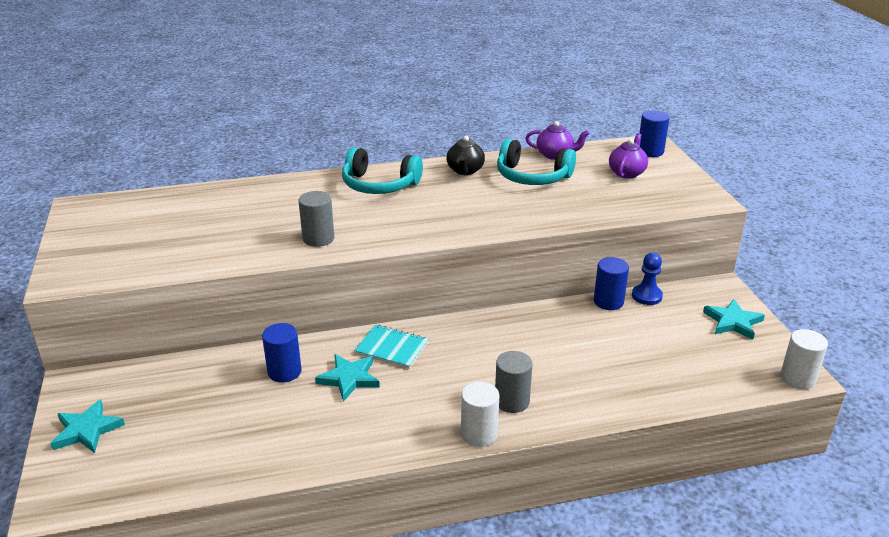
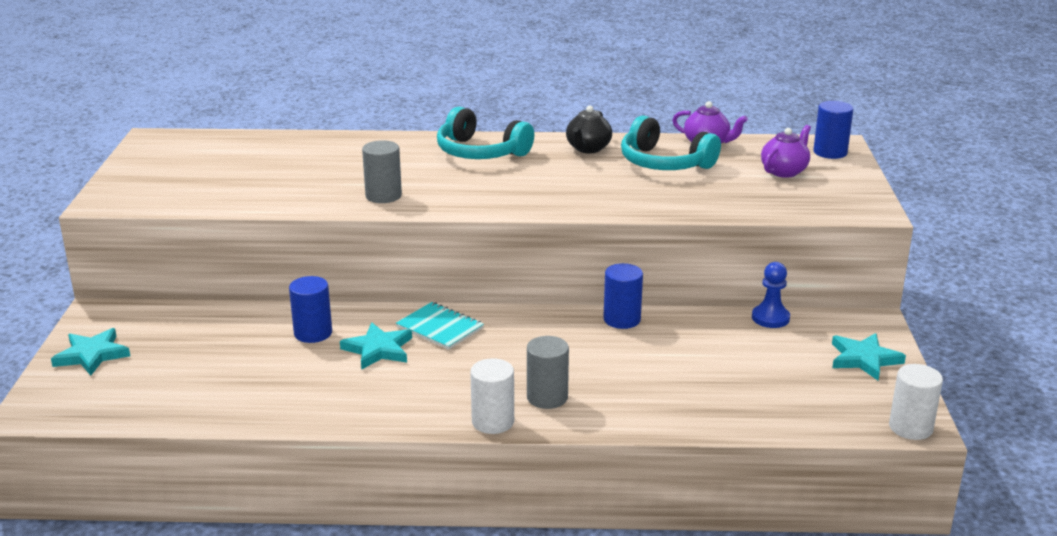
camera: 15 degrees right, 5 degrees down
blue cylinder [594,257,629,310] -> blue cylinder moved to [603,263,643,329]

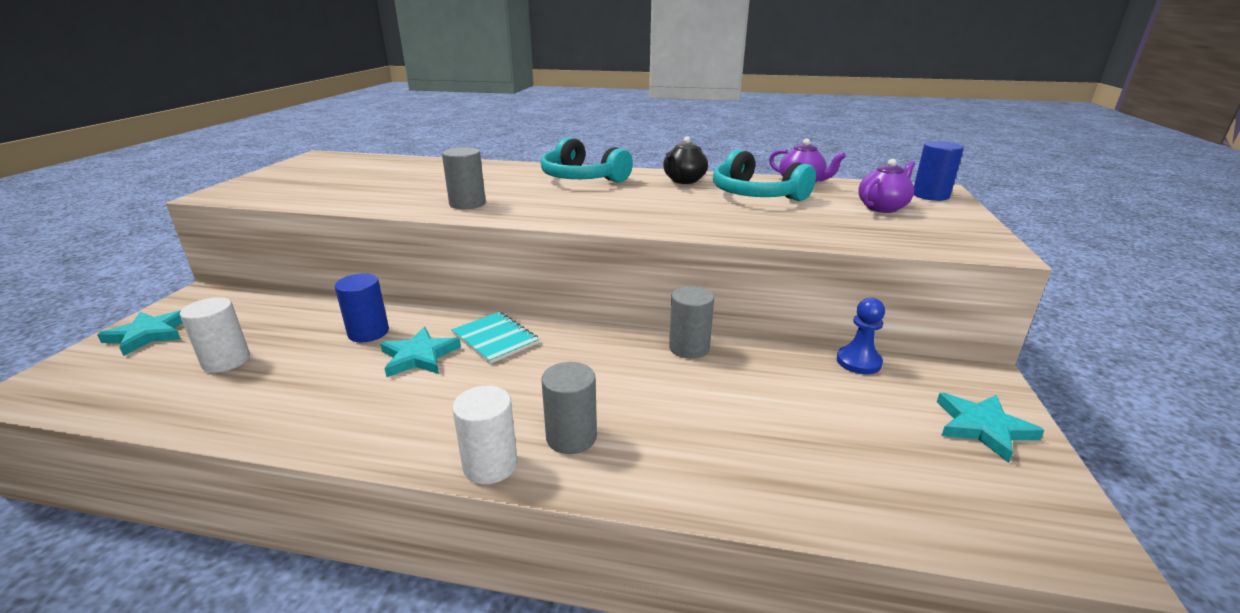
camera: 10 degrees right, 0 degrees up
blue cylinder [603,263,643,329] -> grey cylinder [669,286,714,359]
white cylinder [889,364,943,440] -> white cylinder moved to [180,297,250,373]

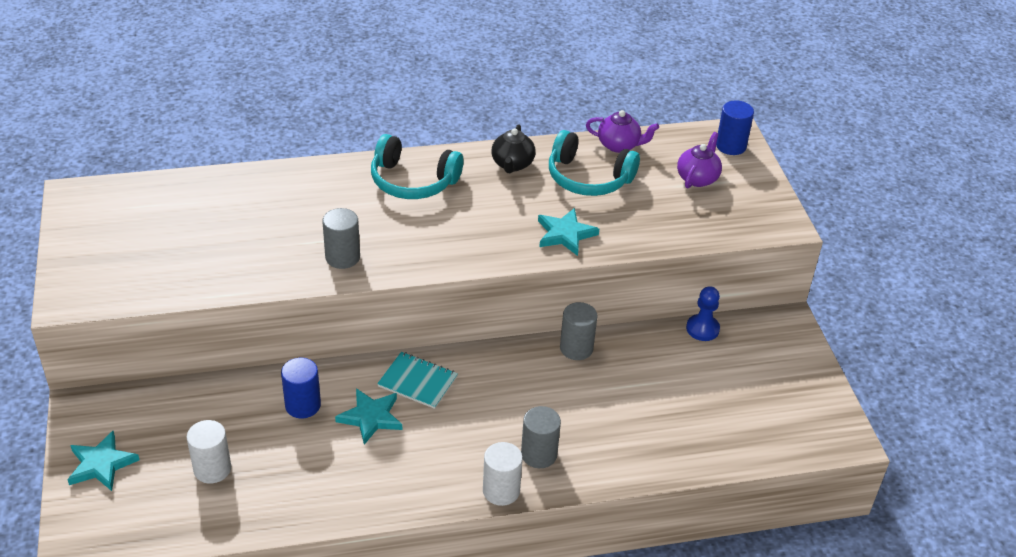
camera: 25 degrees left, 15 degrees up
turquoise star [937,393,1044,463] -> turquoise star moved to [538,208,599,256]

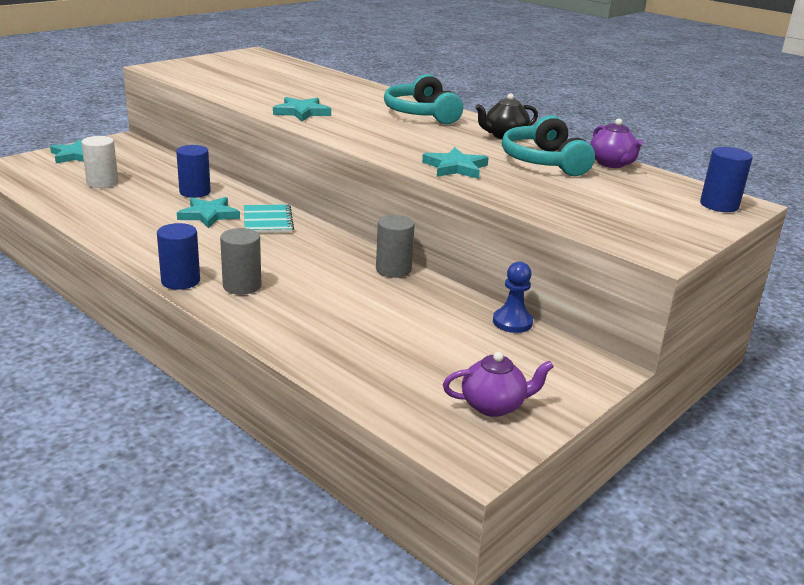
camera: 55 degrees right, 15 degrees down
grey cylinder [322,208,360,269] -> turquoise star [273,97,331,122]
white cylinder [483,442,523,506] -> blue cylinder [157,223,200,290]
purple teapot [677,132,722,188] -> purple teapot moved to [443,352,554,417]

